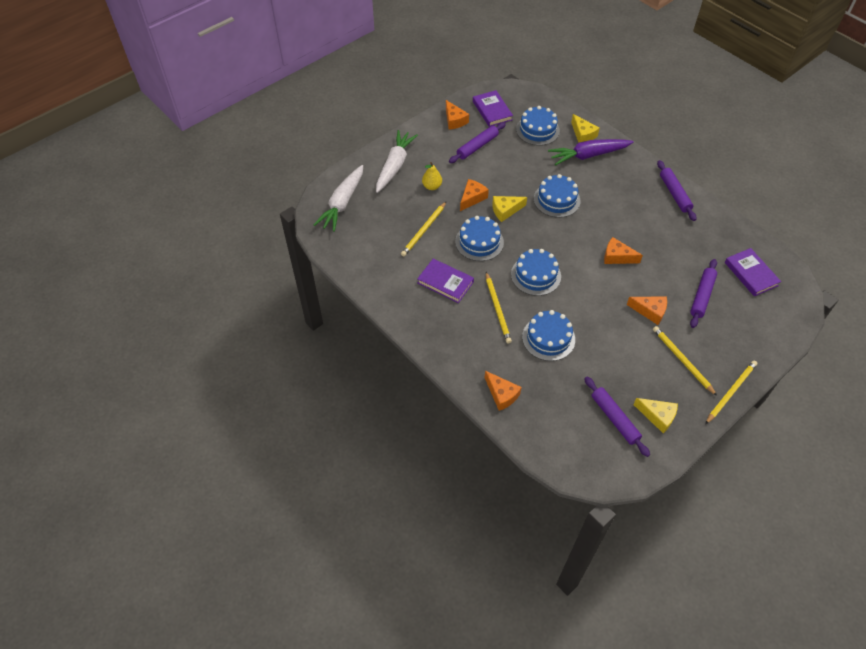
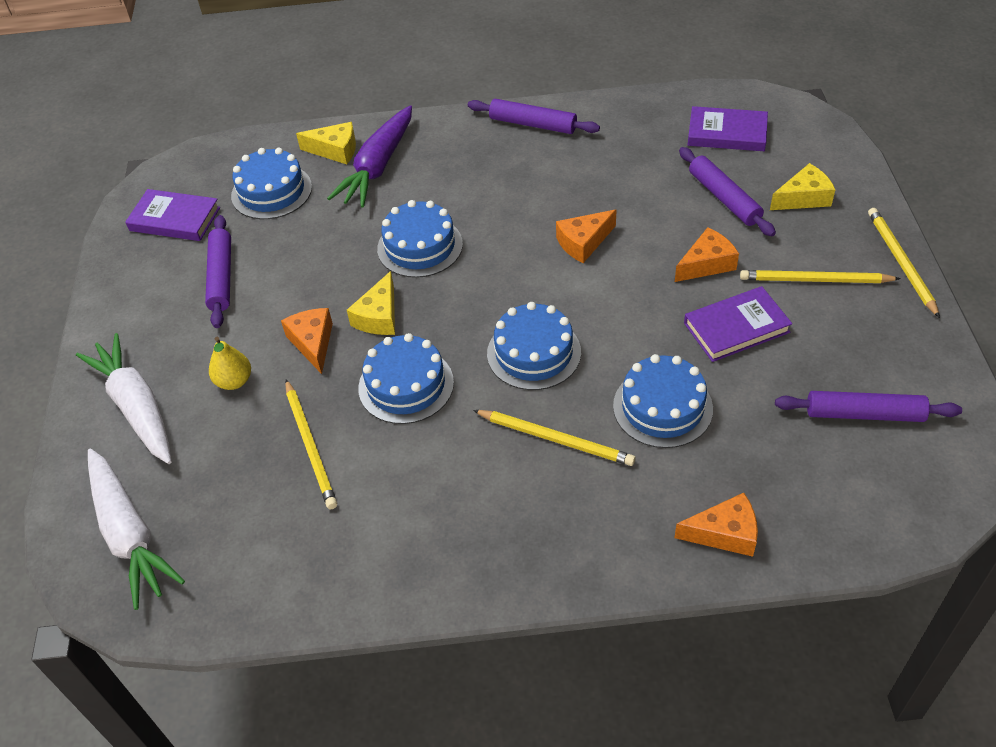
camera: 50 degrees left, 5 degrees down
purple book [417,259,474,303] -> purple book moved to [684,286,792,362]
orange cheese [446,100,469,130] -> none
yellow cheese [633,398,678,433] -> yellow cheese moved to [770,163,835,210]

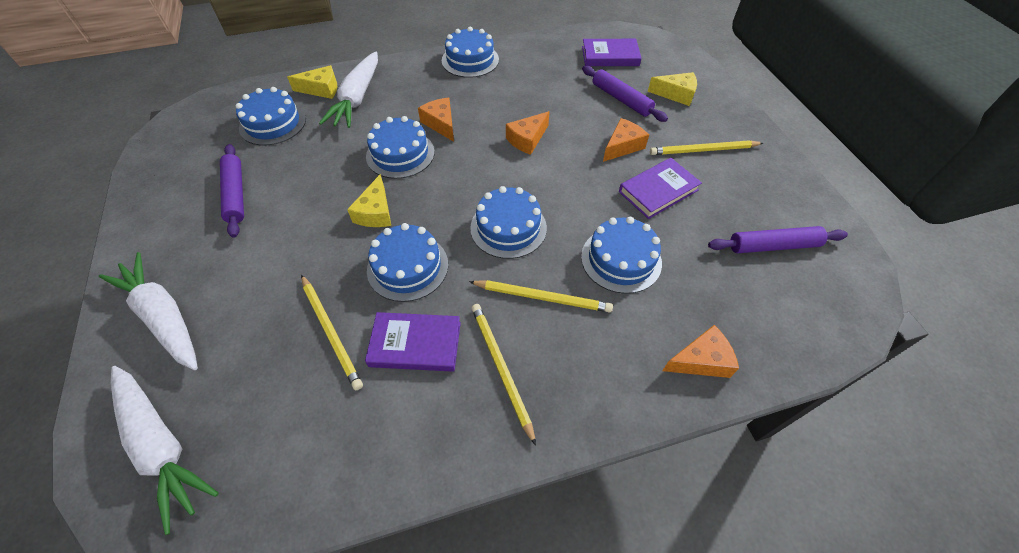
camera: 15 degrees left, 5 degrees up
purple book [125,189,220,241] -> purple book moved to [365,312,461,372]
yellow pear [209,337,251,390] -> none
orange cheese [281,308,333,374] -> orange cheese moved to [418,98,454,142]
purple carrot [327,105,412,208] -> white carrot [319,52,378,128]
purple rolling pin [468,99,600,134] -> blue cake [442,27,499,78]
yellow cheese [770,163,835,210] -> yellow cheese turned 45 degrees clockwise [648,72,697,106]
yellow pencil [868,208,940,318] -> yellow pencil moved to [471,304,536,446]

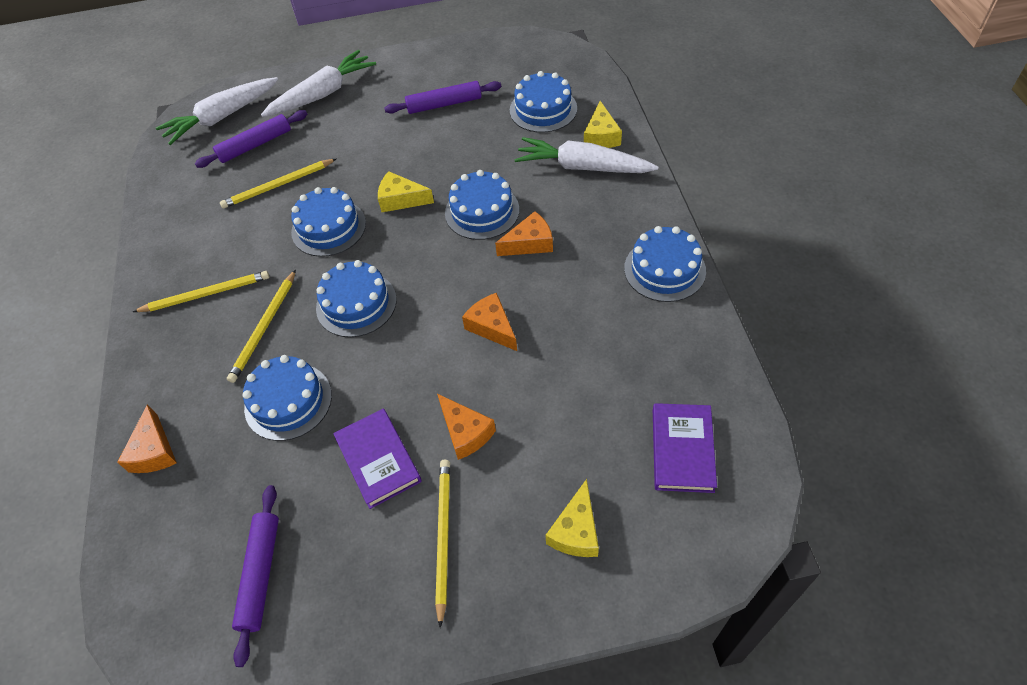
camera: 100 degrees right, 0 degrees up
purple book [365,312,461,372] -> none
purple rolling pin [582,66,668,122] -> purple rolling pin moved to [195,110,307,168]

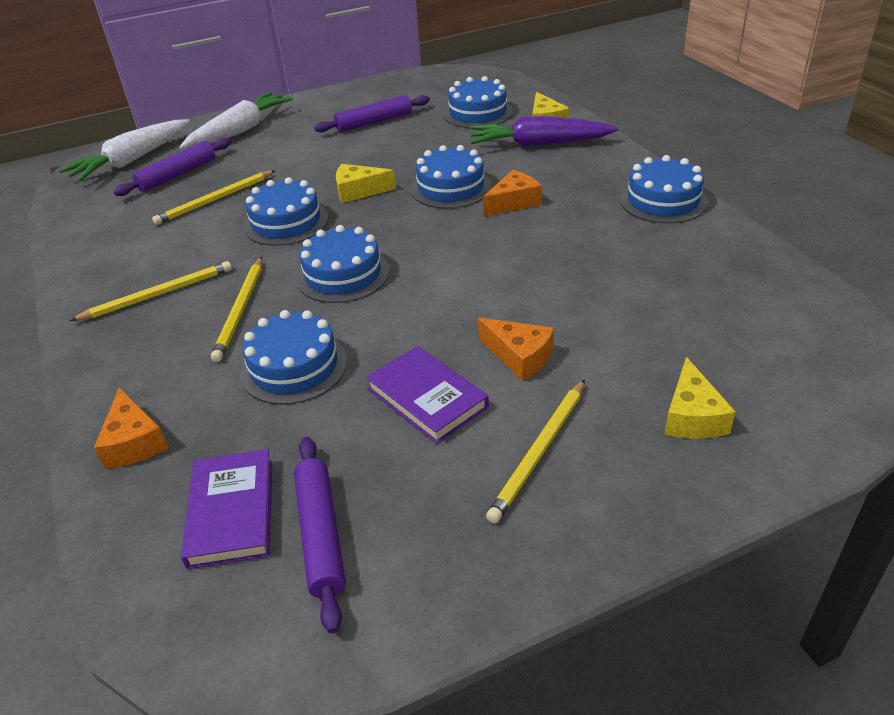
camera: 15 degrees left, 15 degrees down
yellow pencil [435,460,450,628] -> yellow pencil turned 135 degrees counterclockwise [486,379,585,524]
orange cheese [462,293,517,351] -> none
white carrot [514,137,659,173] -> purple carrot [470,116,618,147]
purple book [653,403,717,493] -> purple book moved to [181,449,272,569]

